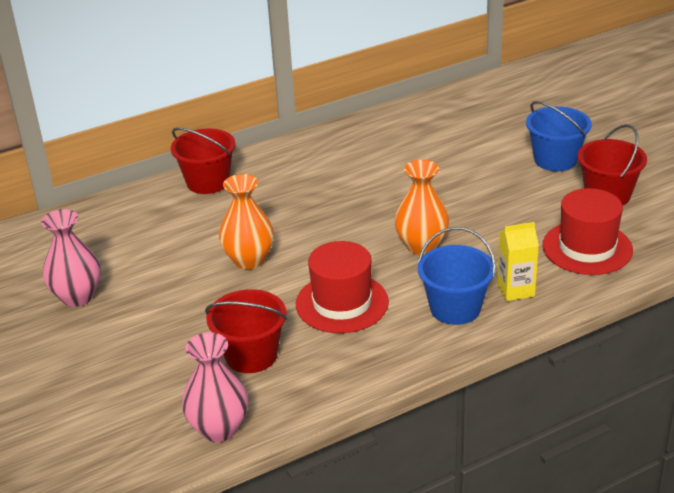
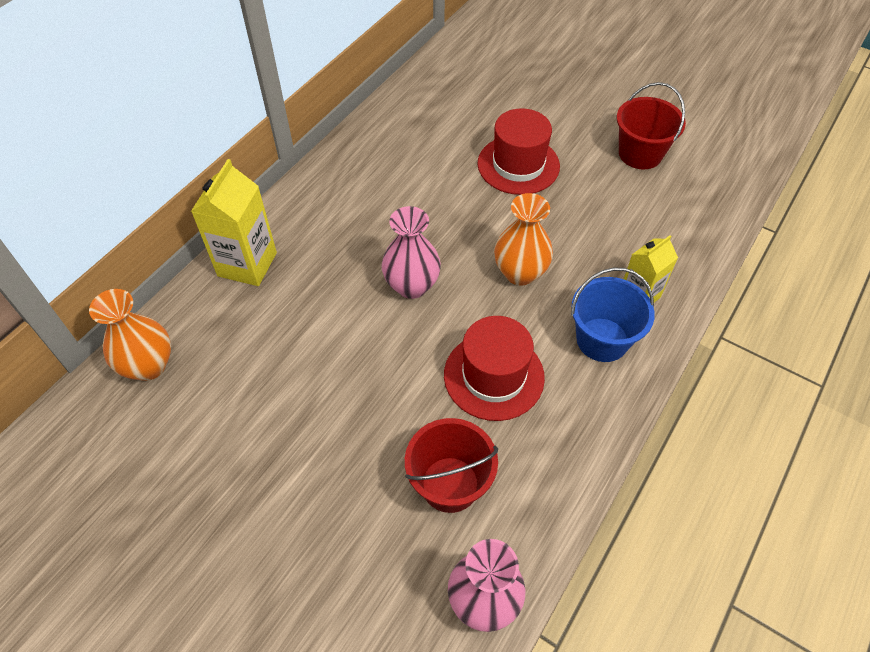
camera: 30 degrees left, 20 degrees up
pink vase [41,209,101,307] -> pink vase moved to [381,206,441,299]
red bucket [171,128,236,194] -> yellow carton [191,159,277,286]
orange vase [219,174,274,269] -> orange vase moved to [89,289,171,381]
blue bucket [526,101,592,171] -> none
red hat [542,188,633,275] -> red hat moved to [478,108,560,195]

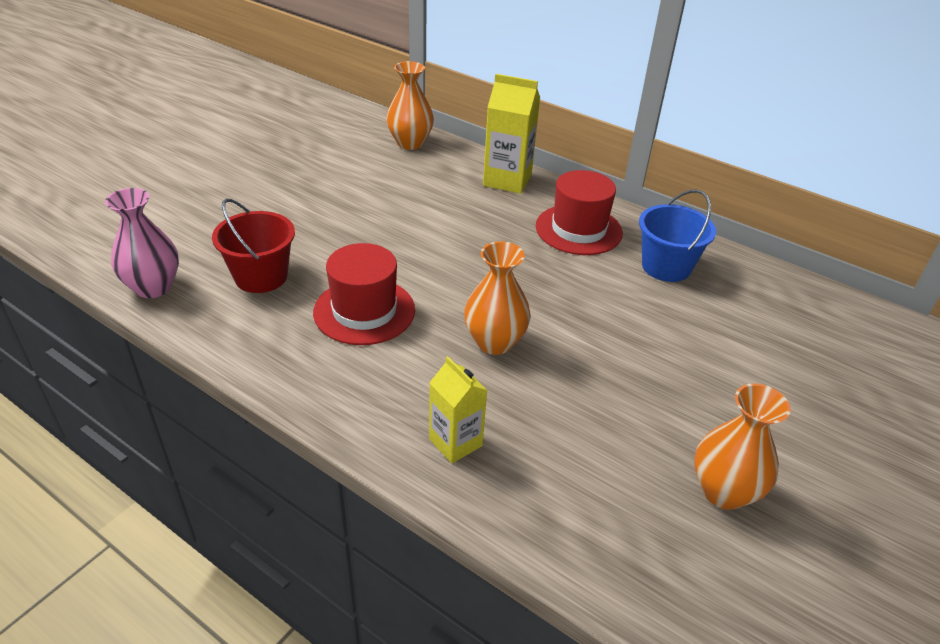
camera: 90 degrees right, 15 degrees down
pink vase [381,206,441,299] -> none
red hat [478,108,560,195] -> red hat moved to [536,170,623,255]
blue bucket [571,268,655,362] -> blue bucket moved to [639,189,716,282]
red bucket [617,82,686,169] -> orange vase [694,383,791,510]

